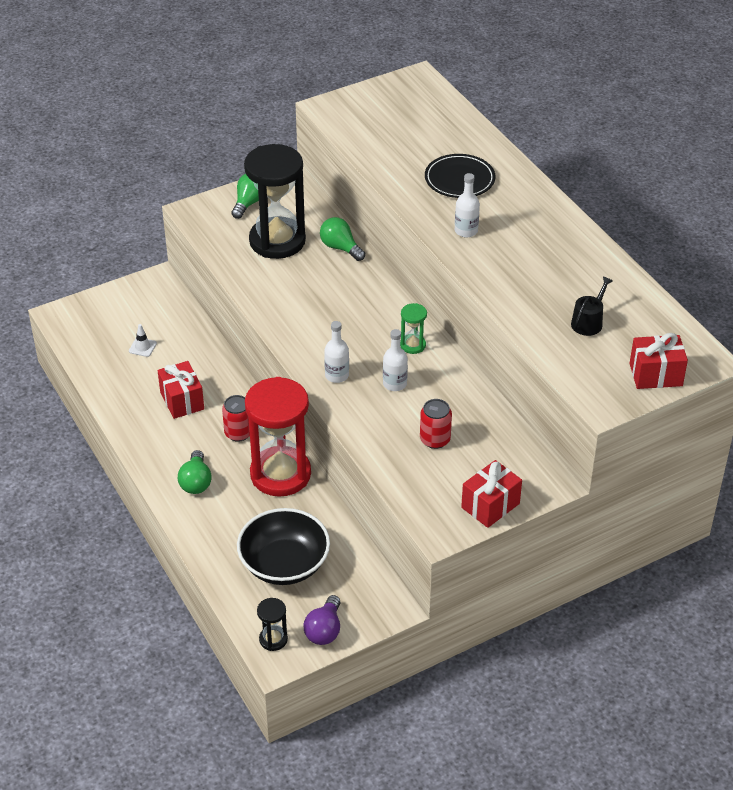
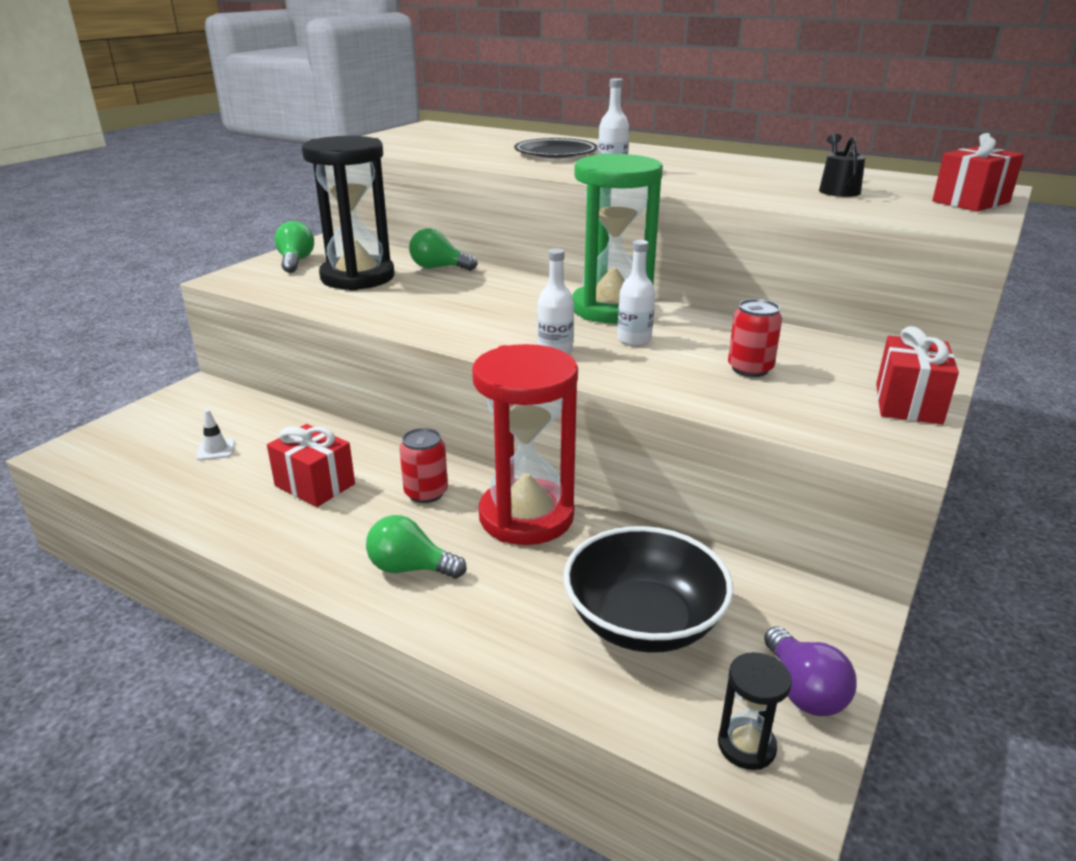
camera: 30 degrees left, 15 degrees down
green light bulb [178,450,212,494] -> green light bulb turned 135 degrees clockwise [366,515,466,578]
green hourglass [400,303,427,354] -> green hourglass [572,154,663,323], size x2.34

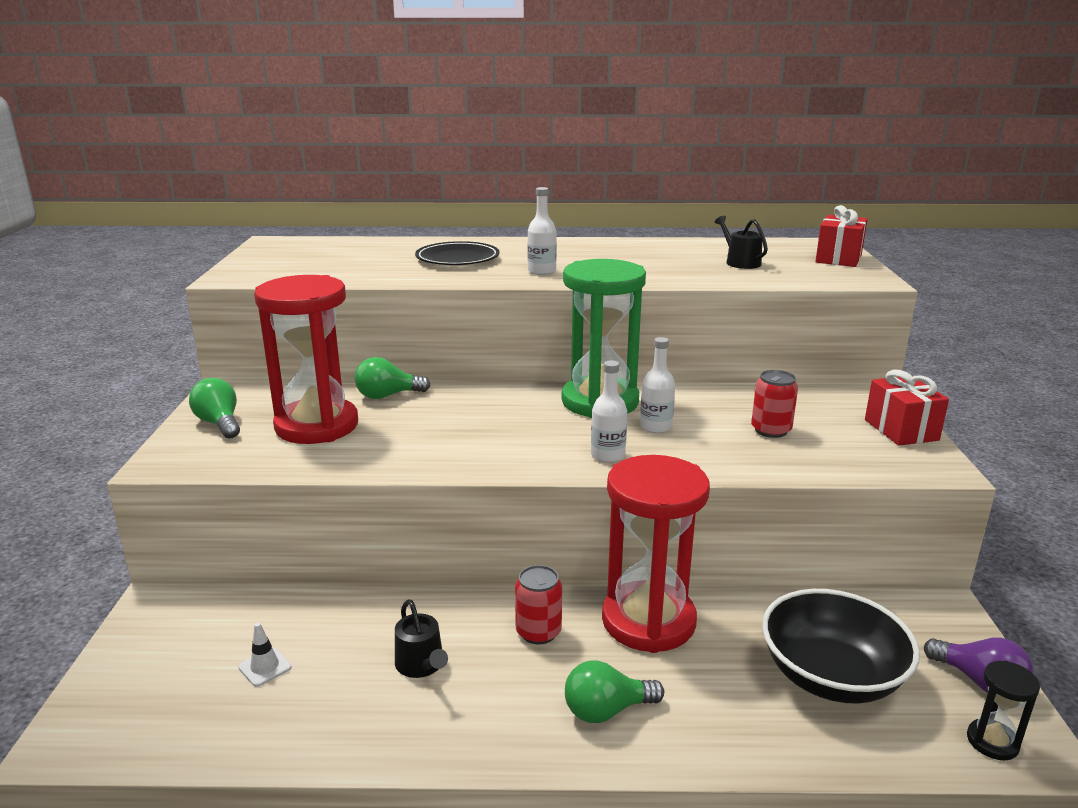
camera: 30 degrees left, 5 degrees down
red gift [267,424,355,507] -> black watering can [395,599,448,678]
black hourglass [302,136,395,290] -> red hourglass [254,275,358,444]

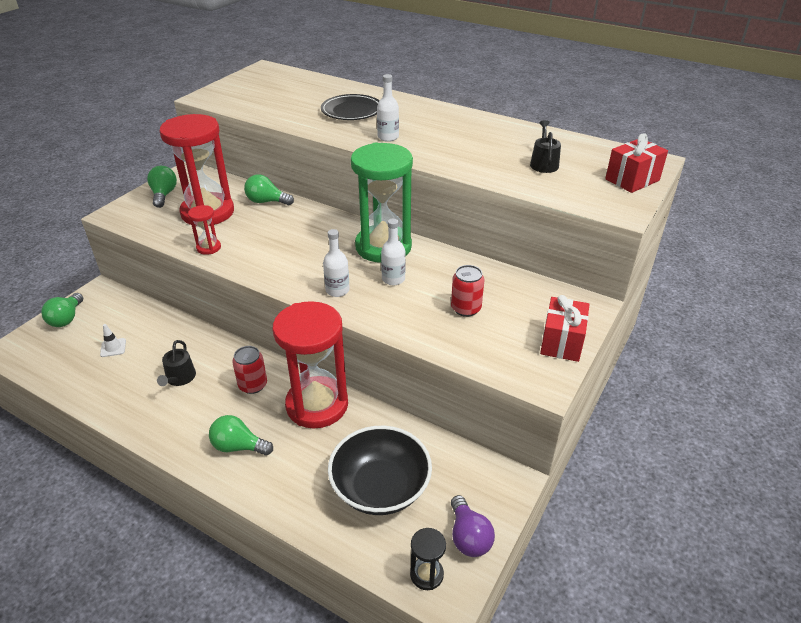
camera: 30 degrees right, 15 degrees up
none -> green light bulb [41,293,83,327]
none -> red hourglass [188,205,221,255]

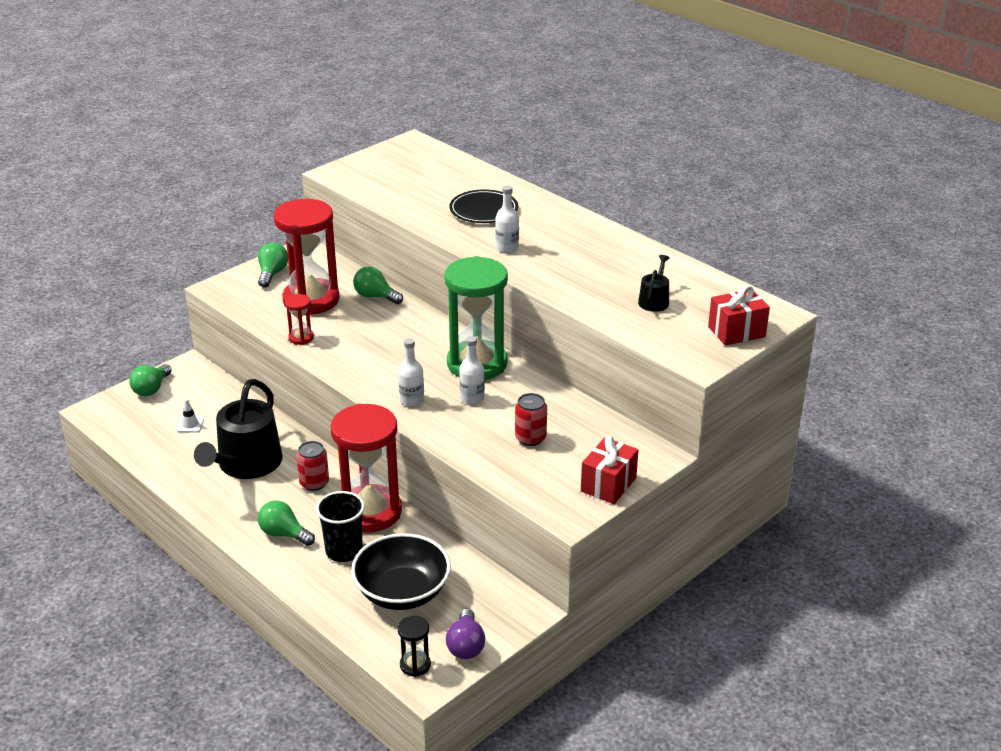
camera: 15 degrees right, 5 degrees down
black watering can [157,340,196,386] -> black watering can [194,379,283,479], size x2.14
none -> black cup [316,491,365,562]

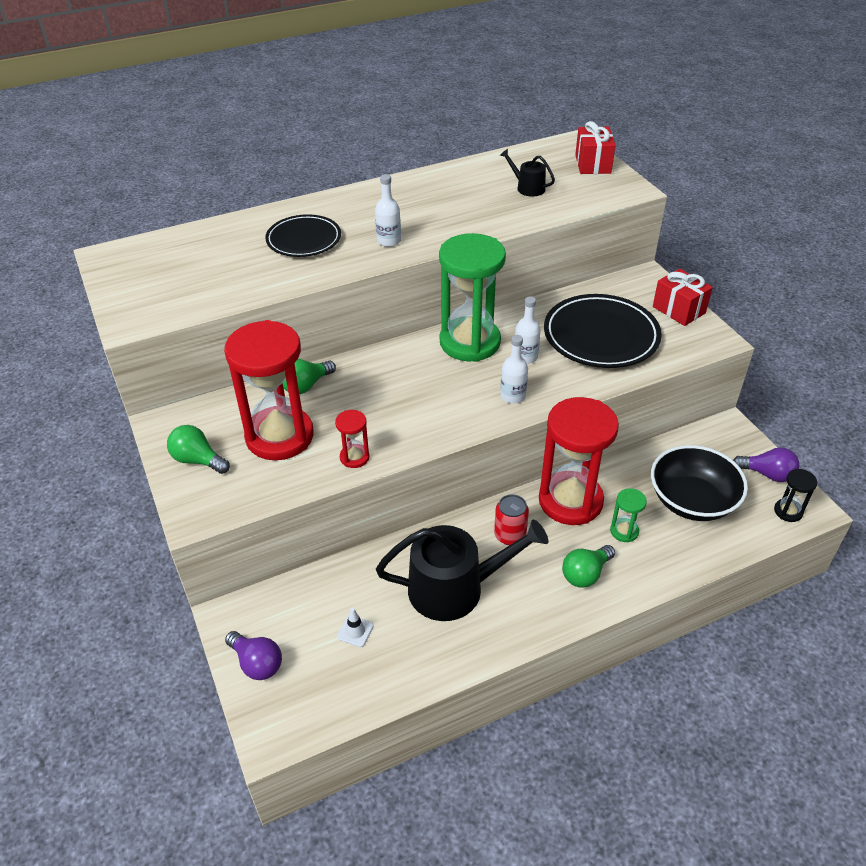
camera: 70 degrees left, 10 degrees up
green light bulb [129,364,172,396] -> purple light bulb [225,631,282,680]
black watering can [194,379,283,479] -> black watering can turned 45 degrees counterclockwise [376,520,548,621]
black cup [316,491,365,562] -> green hourglass [610,488,647,542]
red can [515,393,547,446] -> black plate [544,294,662,368]

